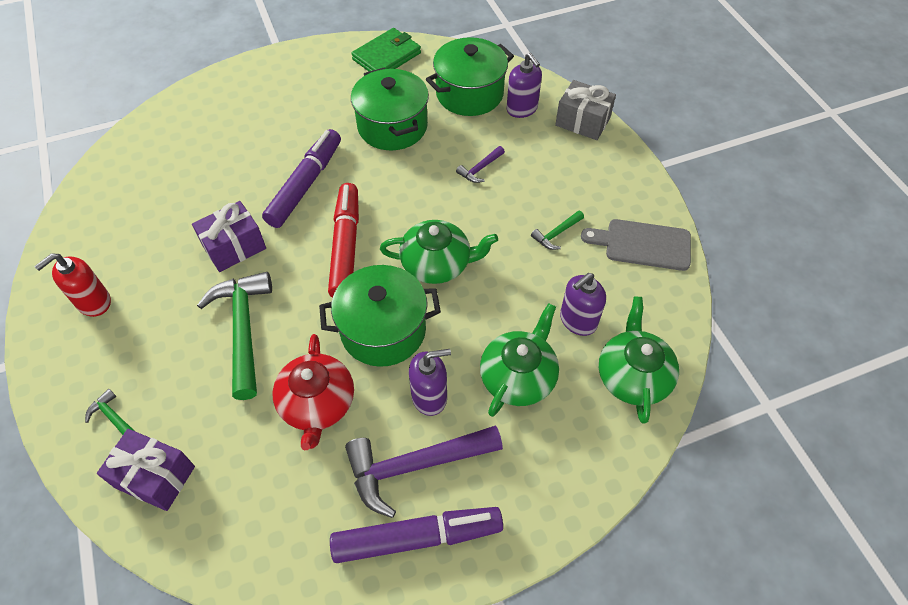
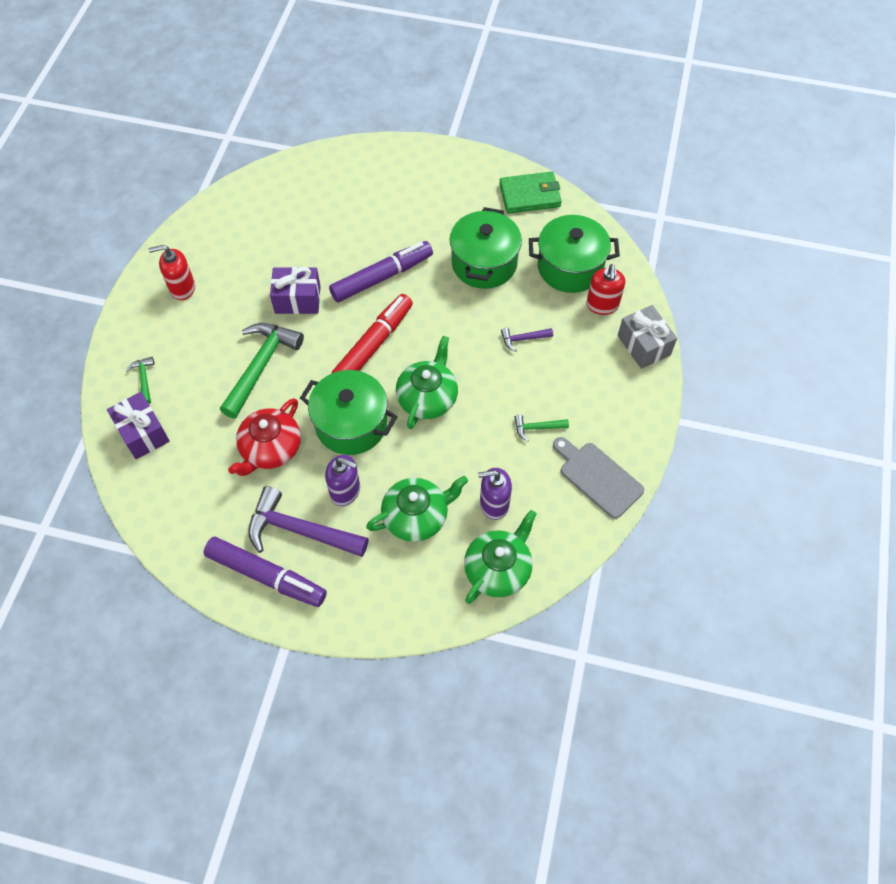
camera: 35 degrees right, 5 degrees up
green teapot [380,220,498,284] -> green teapot turned 105 degrees counterclockwise [396,336,458,429]
purple soap dispenser [506,53,542,118] -> red soap dispenser [586,264,625,315]

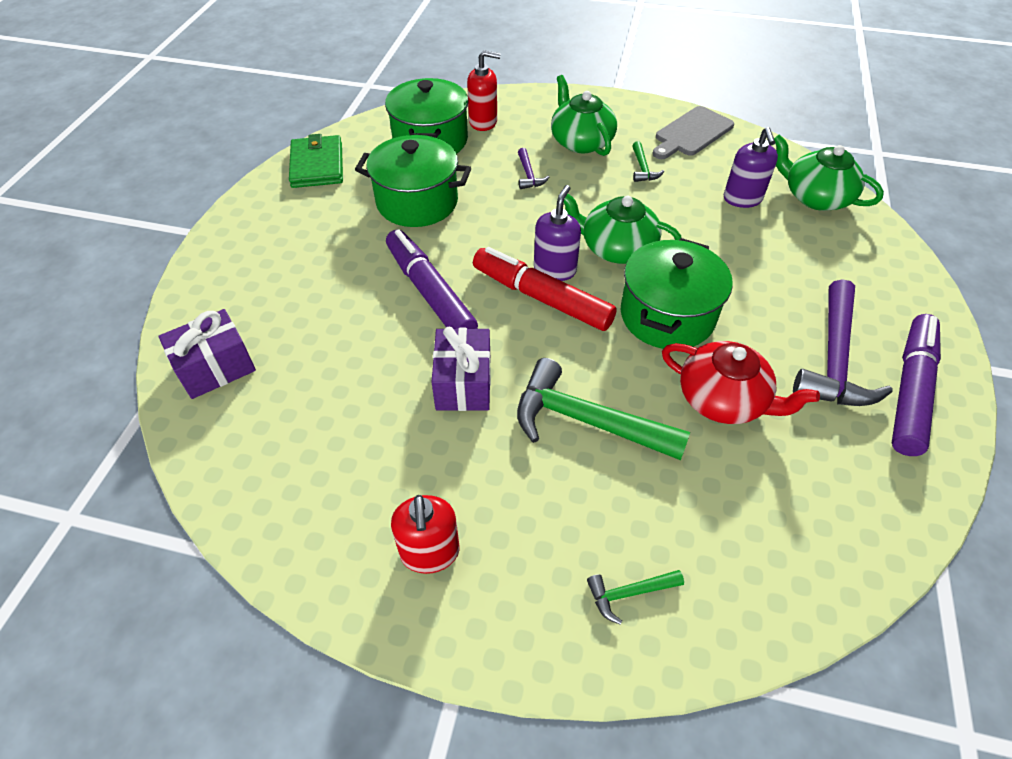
camera: 90 degrees left, 10 degrees down
purple gift [107,392,170,459] -> purple gift moved to [158,309,256,399]
purple soap dispenser [325,455,360,506] -> purple soap dispenser moved to [534,185,581,281]
green teapot [366,476,468,542] -> green teapot moved to [551,75,617,156]
grey gift [618,305,677,369] -> none

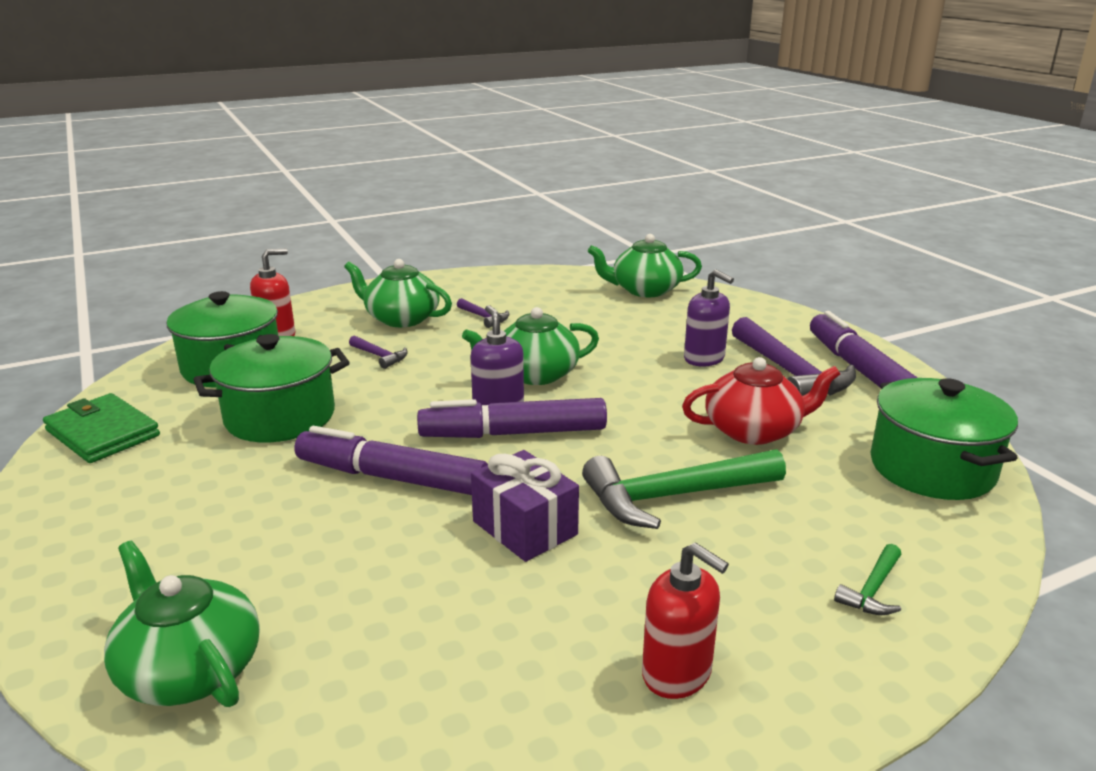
camera: 40 degrees left, 25 degrees down
purple gift [158,309,256,399] -> green teapot [104,541,260,707]
red marker [473,247,617,331] -> purple marker [417,398,607,438]
green pot [621,238,733,349] -> green pot moved to [871,378,1018,500]
green hammer [632,141,664,182] -> purple hammer [457,298,509,328]
grey cutting board [652,106,734,159] -> none
purple soap dispenser [724,127,778,208] -> purple soap dispenser moved to [684,269,734,367]

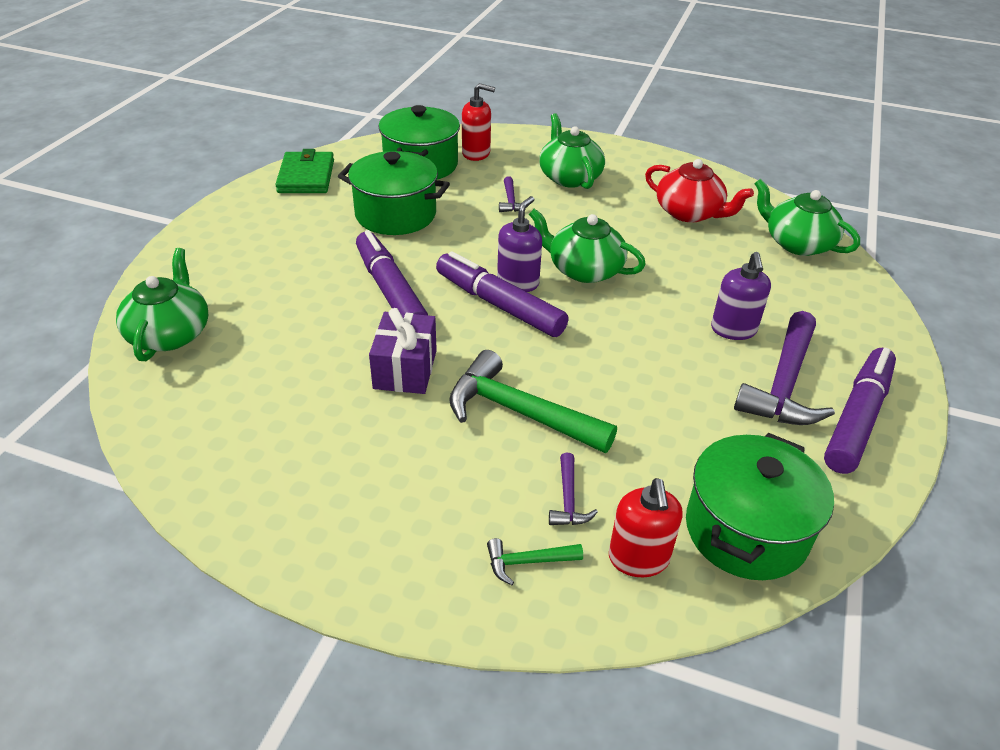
camera: 45 degrees right, 15 degrees up
purple hammer [457,298,509,328] -> purple hammer moved to [549,453,598,525]
red soap dispenser [642,542,729,699] -> red soap dispenser moved to [609,478,683,577]
red teapot [682,357,840,445] -> red teapot moved to [645,159,754,222]

